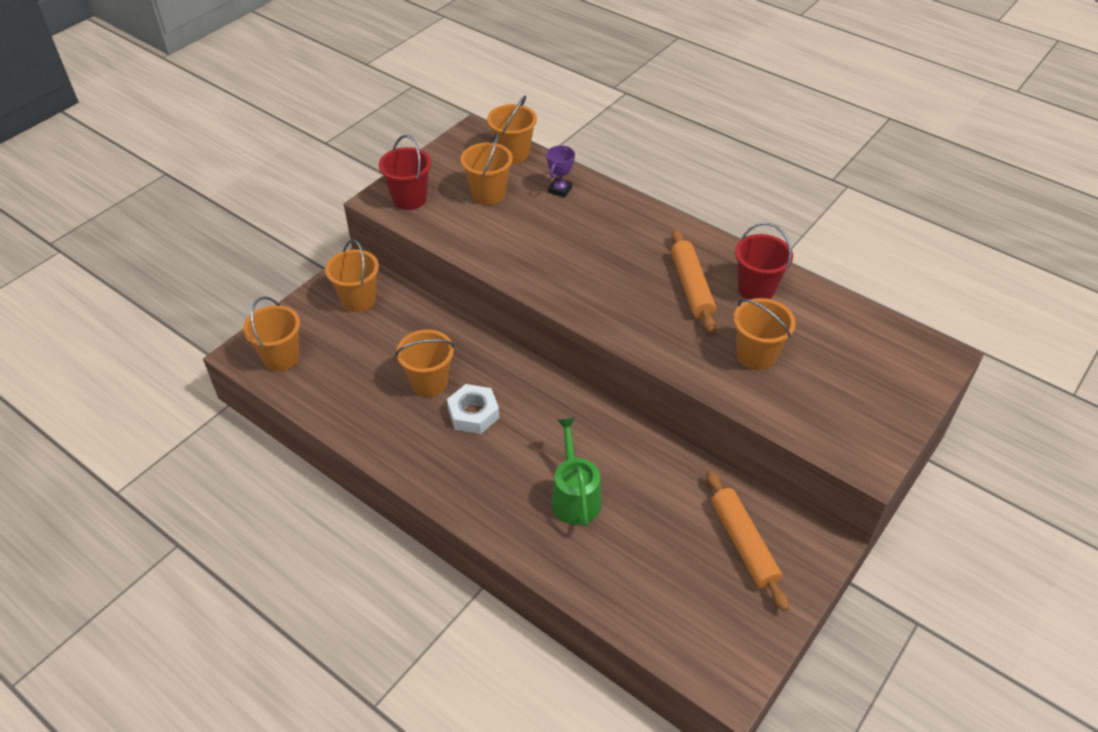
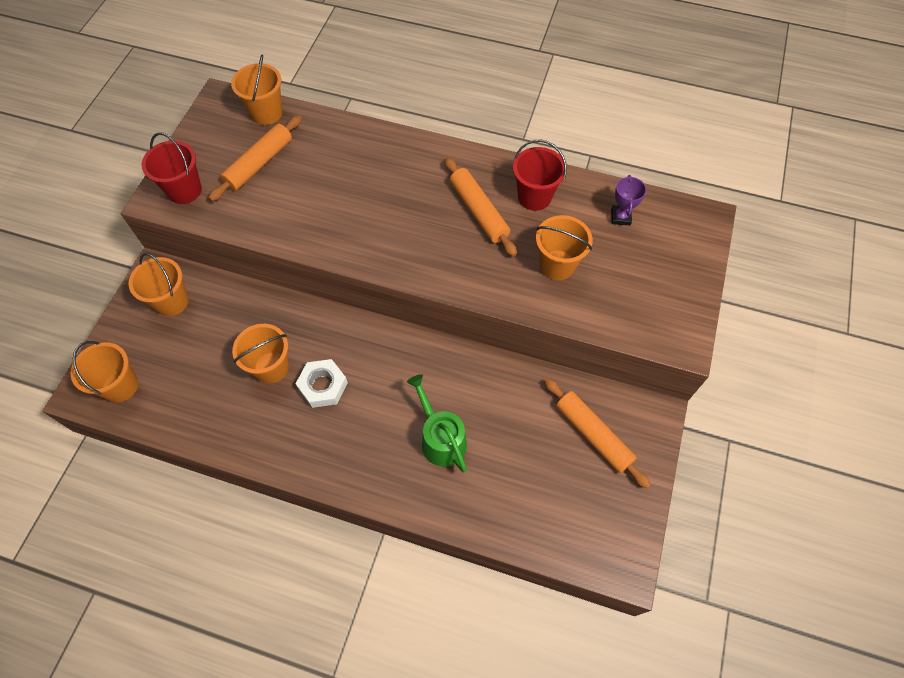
camera: 20 degrees left, 15 degrees up
orange bucket [460,133,513,205] -> orange rolling pin [208,115,302,201]
purple trophy [546,145,575,198] -> purple trophy moved to [611,175,646,225]

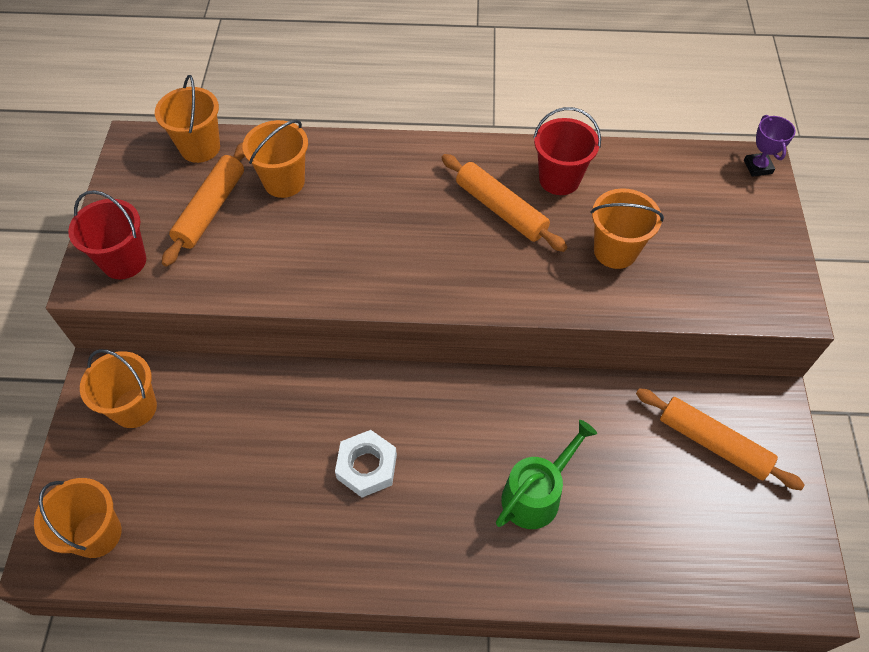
camera: 15 degrees left, 5 degrees down
orange bucket [232,324,289,383] -> orange bucket moved to [243,120,308,198]
green watering can [407,374,467,472] -> green watering can turned 90 degrees clockwise [496,420,597,529]
purple trophy [611,175,646,225] -> purple trophy moved to [744,115,796,177]

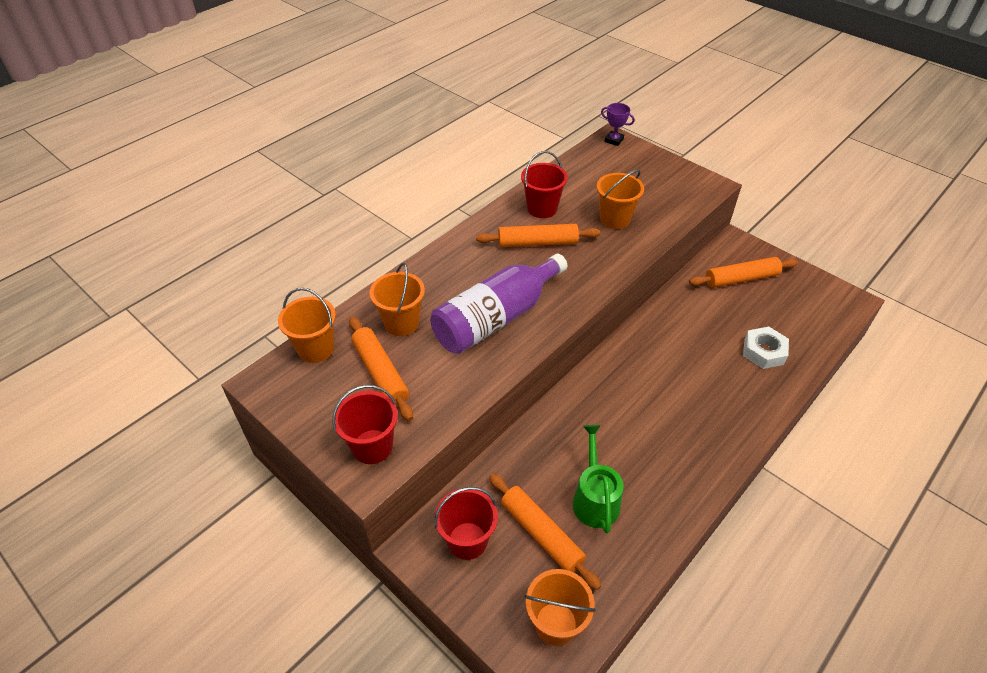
camera: 50 degrees left, 10 degrees down
orange bucket [80,349,157,428] -> red bucket [434,487,498,560]
white nut [335,430,397,498] -> white nut moved to [743,327,789,369]
green watering can [496,420,597,529] -> green watering can moved to [573,425,624,534]
none -> purple bottle [430,254,567,354]
none -> orange rolling pin [489,474,601,590]

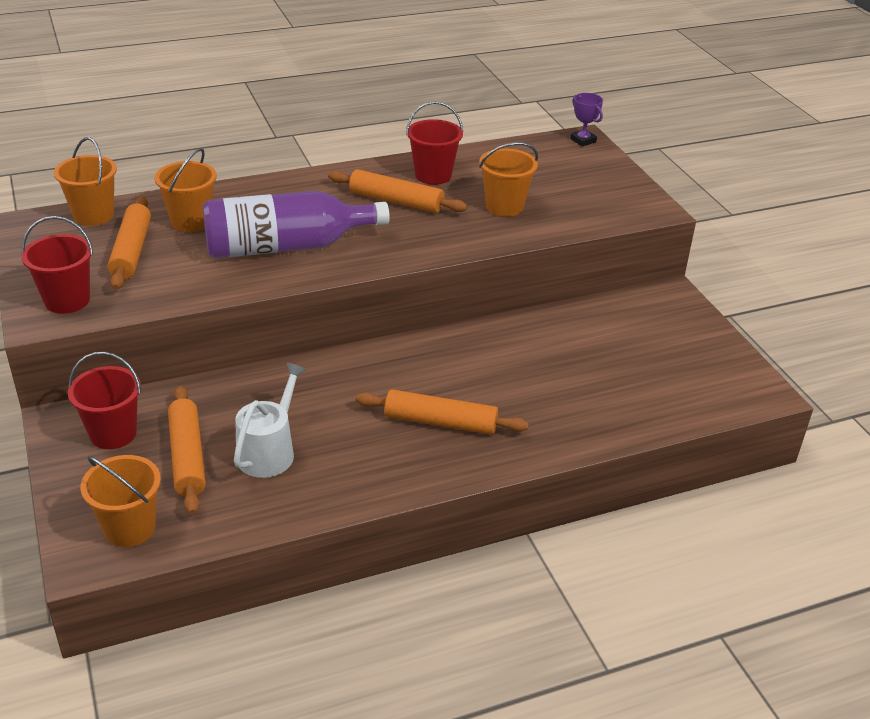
camera: 25 degrees right, 10 degrees down
green watering can [573,425,624,534] -> white watering can [234,363,307,478]
orange rolling pin [689,257,798,288] -> orange rolling pin moved to [356,389,529,435]
white nut [743,327,789,369] -> none

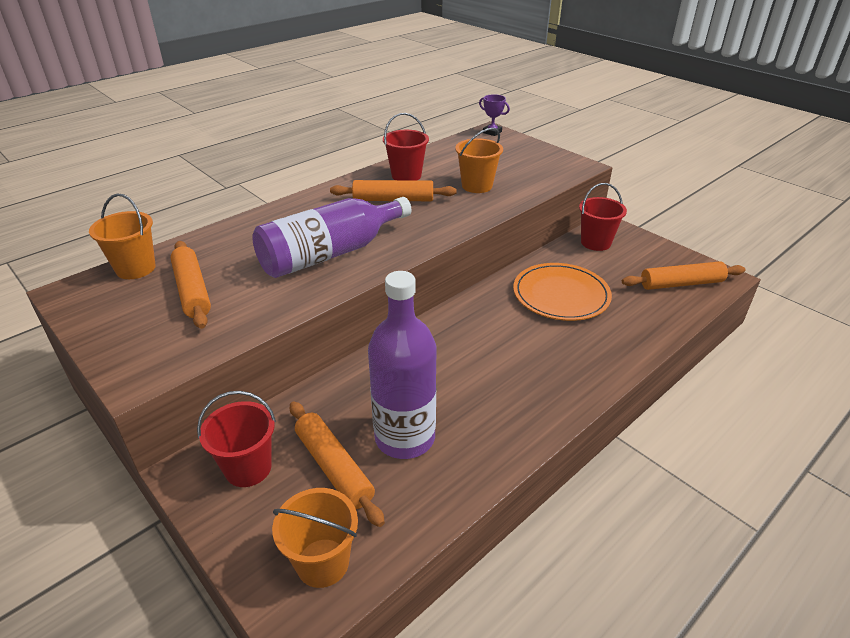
camera: 20 degrees left, 0 degrees up
red bucket [21,216,93,314] -> red bucket moved to [579,183,627,251]
orange bucket [154,148,217,232] -> none
white watering can [234,363,307,478] -> purple bottle [368,271,436,459]
orange rolling pin [356,389,529,435] -> orange rolling pin moved to [622,261,745,290]
none -> orange plate [513,263,612,321]

